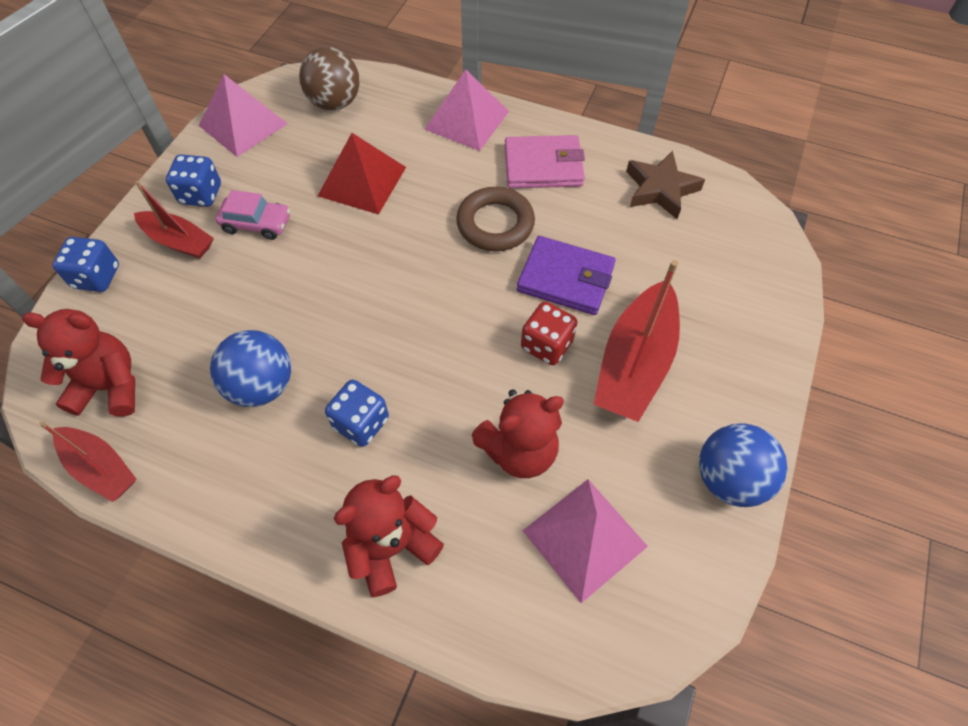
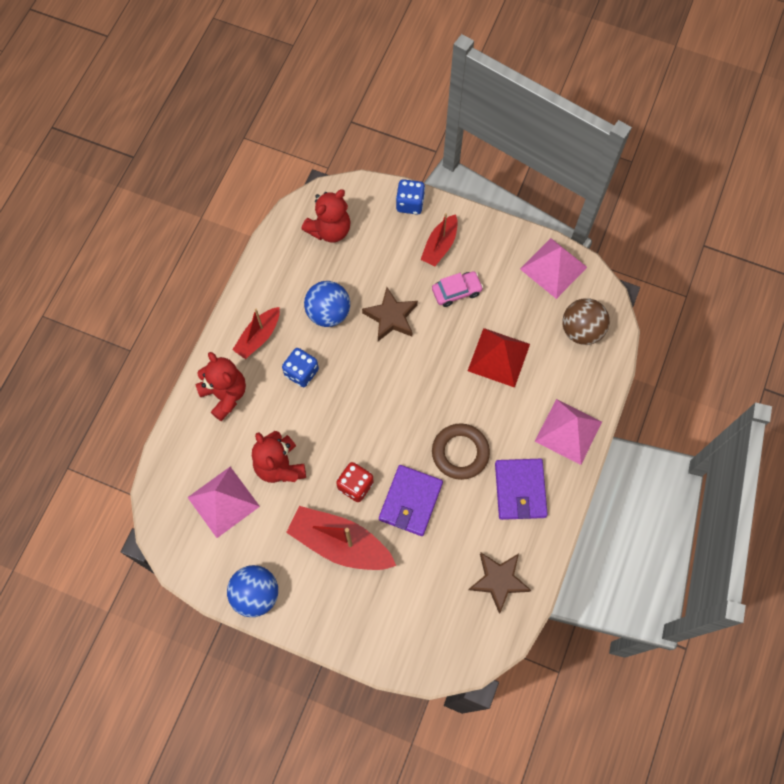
camera: 90 degrees right, 10 degrees up
red teddy bear [22,309,135,417] -> red teddy bear turned 45 degrees clockwise [302,190,351,242]
red boat [39,421,136,502] -> red boat moved to [232,307,280,359]
blue dice [166,154,221,207] -> none
pink car [215,190,290,240] -> pink car turned 120 degrees counterclockwise [432,271,483,307]
pink wallet [505,135,585,188] -> purple wallet [495,459,548,520]
none -> brown star [362,287,418,341]

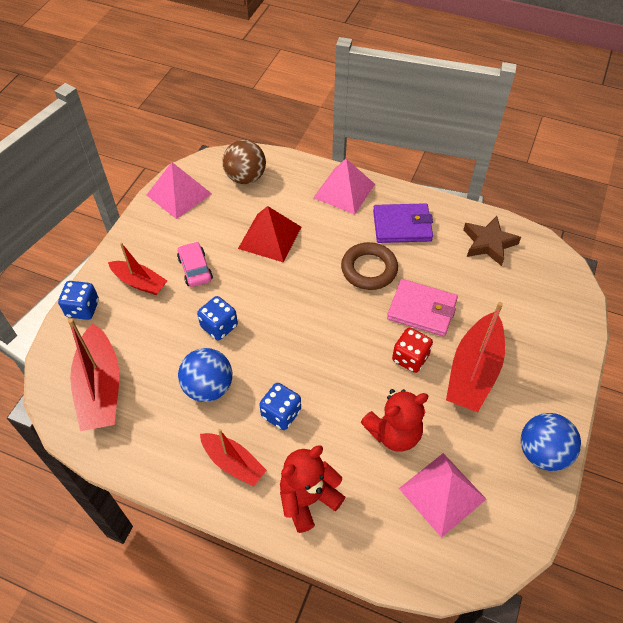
camera: 90 degrees left, 15 degrees down
red teddy bear [302,190,351,242] -> red boat [68,319,119,431]
brown star [362,287,418,341] -> blue dice [197,296,238,340]
purple wallet [379,465,443,536] -> pink wallet [387,279,458,337]

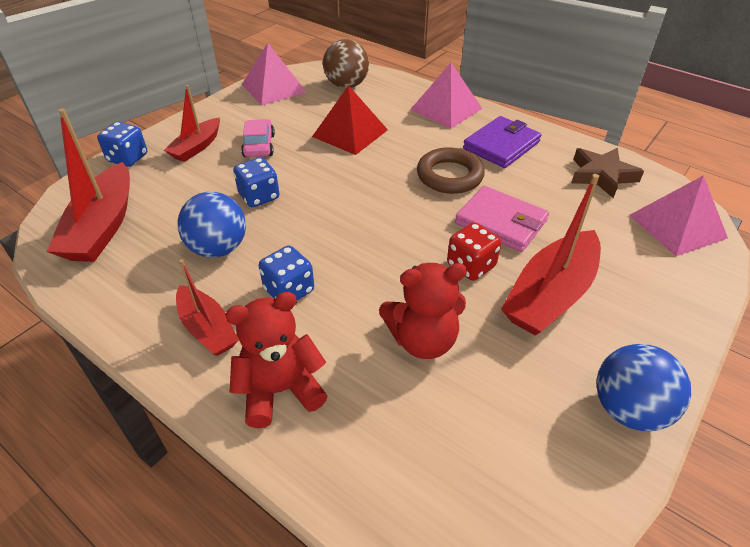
camera: 15 degrees right, 10 degrees down
red boat [108,242,167,295] -> red boat turned 75 degrees clockwise [164,85,220,162]
purple wallet [373,203,433,243] -> purple wallet turned 60 degrees counterclockwise [463,116,542,168]
pink pyramid [399,453,486,538] -> pink pyramid moved to [630,175,728,256]

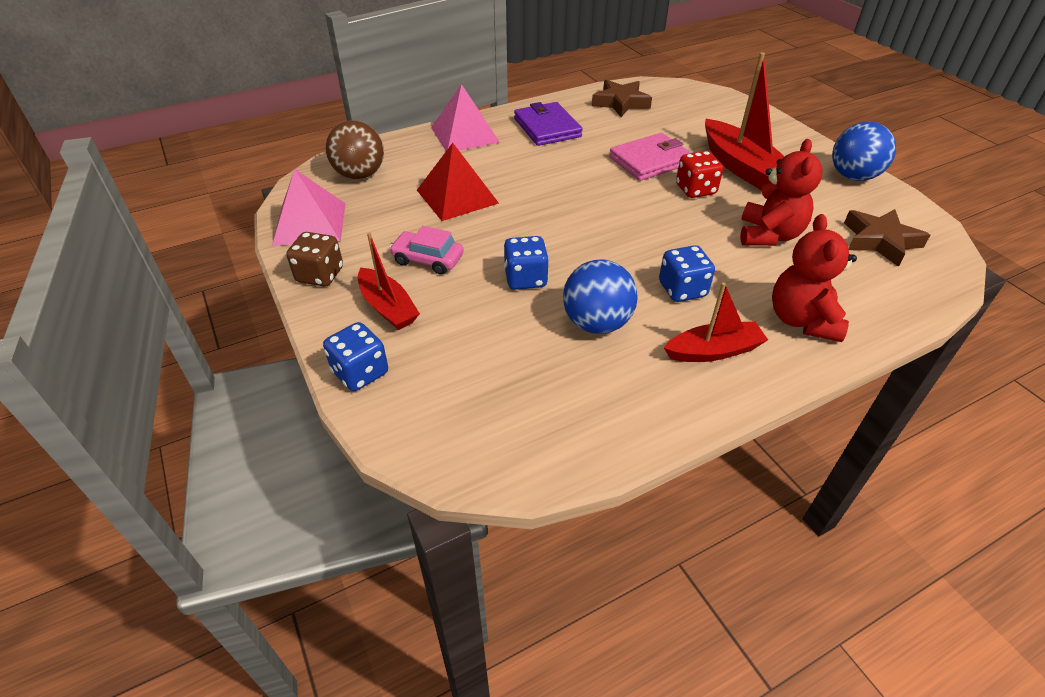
camera: 65 degrees left, 0 degrees up
red boat [47,108,130,262] -> none
brown ring [417,147,485,194] -> none
pink pyramid [630,175,728,256] -> none
none -> brown dice [286,232,343,286]
none -> brown star [844,209,930,267]

